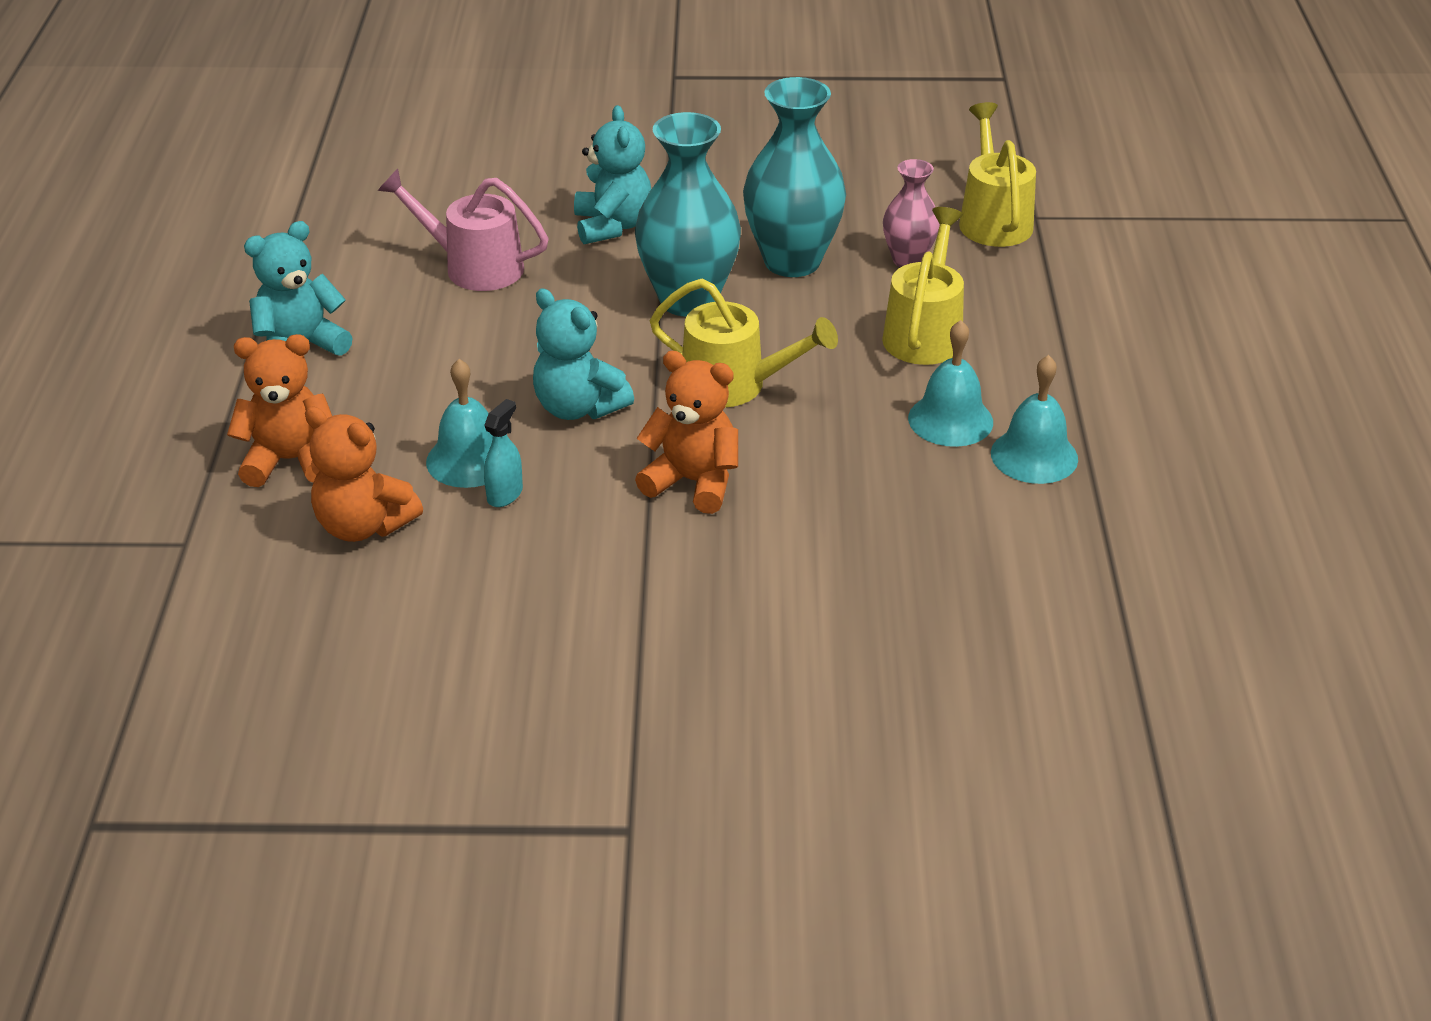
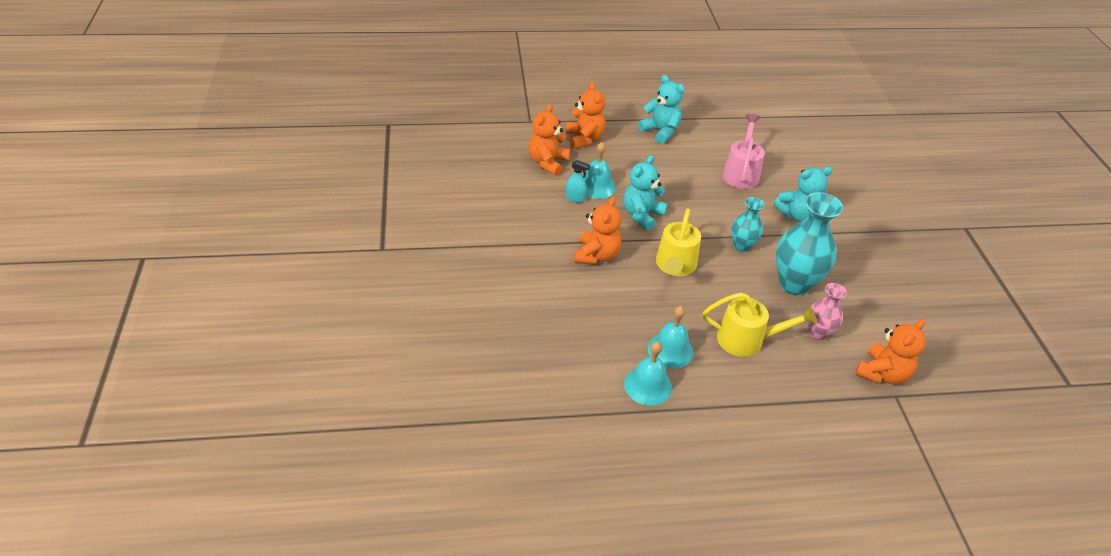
camera: 80 degrees right, 5 degrees up
turquoise vase [635,112,741,317] -> turquoise vase [732,197,765,252], size x0.56
yellow watering can [959,102,1036,247] -> orange teddy bear [855,319,926,385]

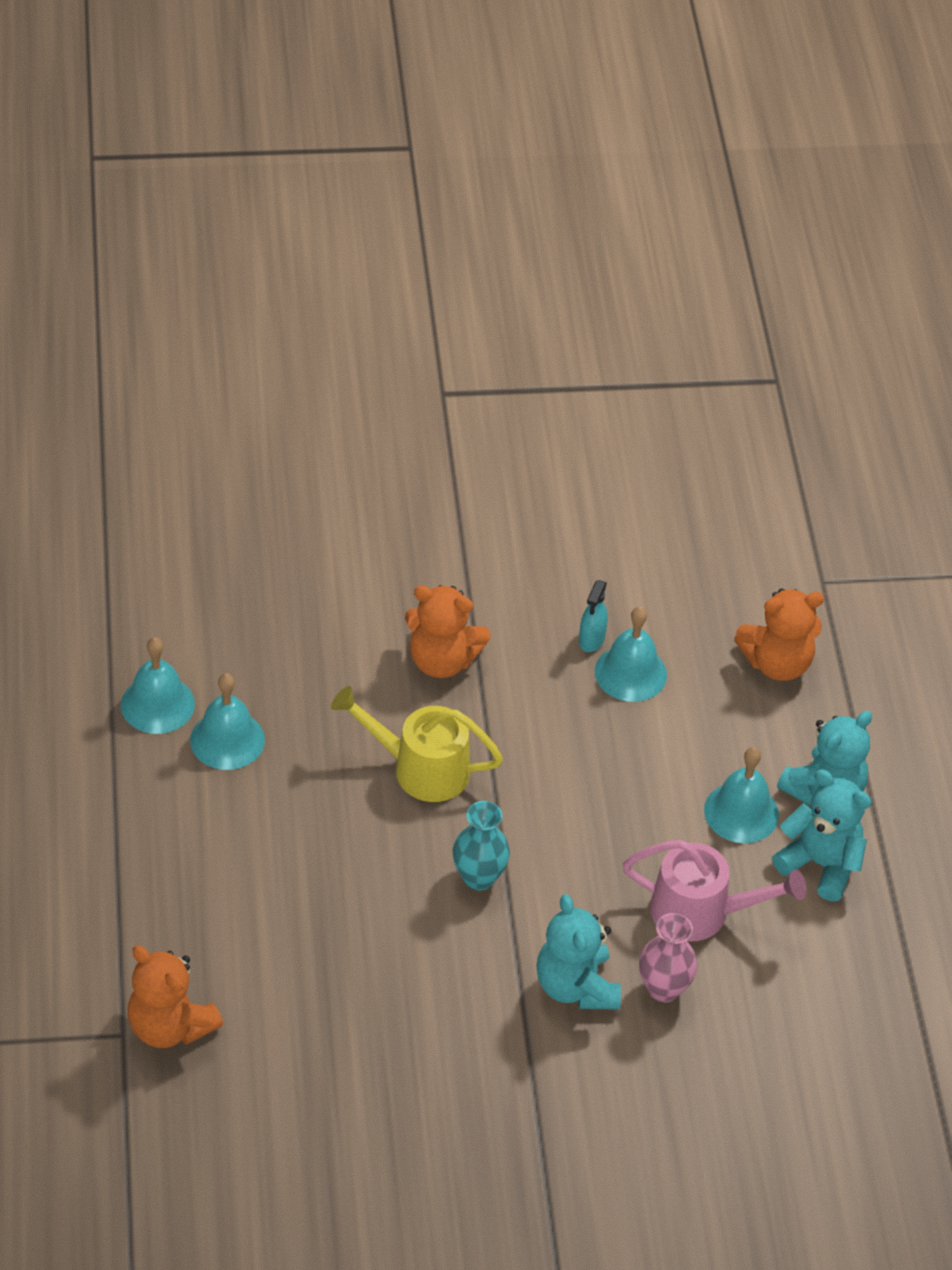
camera: 90 degrees right, 5 degrees up
orange teddy bear [529,104,570,176] -> none
turquoise teddy bear [623,155,668,231] -> turquoise teddy bear moved to [772,770,872,902]
yellow watering can [703,292,817,357] -> none
turquoise vase [776,192,843,295] -> none
pink vase [808,283,847,340] -> pink vase moved to [639,913,698,1003]
none -> turquoise bell [704,747,779,843]

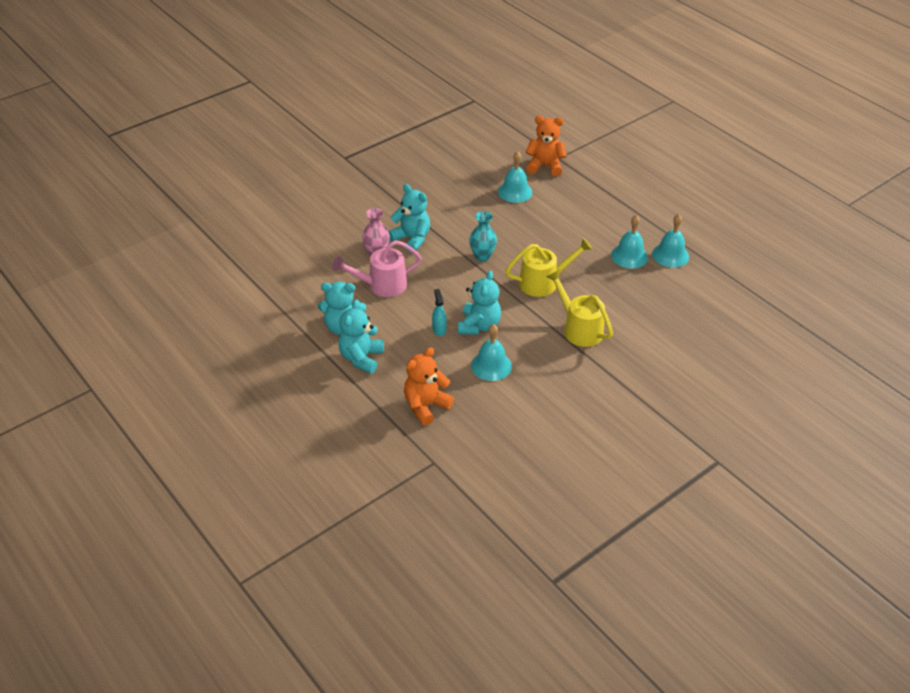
camera: 150 degrees right, 5 degrees down
orange teddy bear [405,585,491,678] -> yellow watering can [546,270,613,347]
turquoise spray bottle [579,580,608,652] -> turquoise spray bottle moved to [432,289,447,336]
turquoise bell [704,747,779,843] -> turquoise bell moved to [498,151,532,203]
none -> turquoise teddy bear [458,270,501,335]

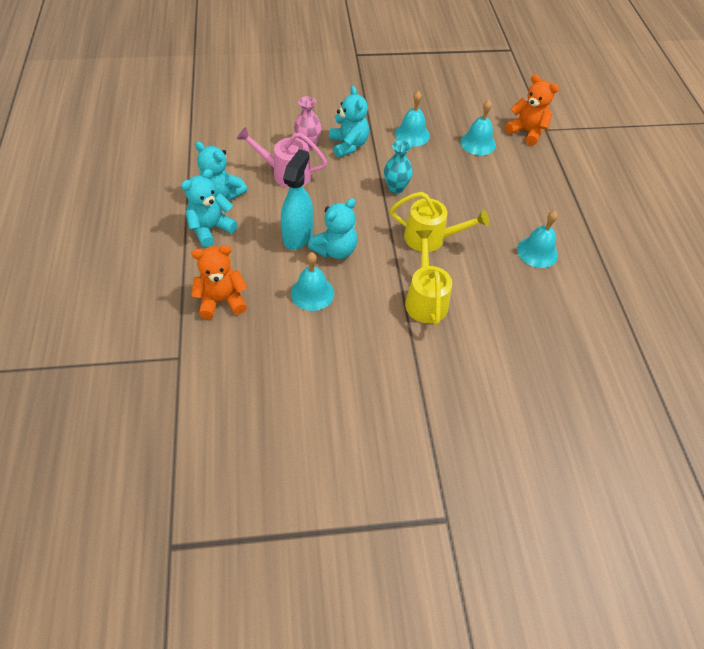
camera: 30 degrees right, 10 degrees up
turquoise spray bottle [432,289,447,336] -> turquoise spray bottle [281,149,313,250], size x1.96
turquoise bell [652,214,689,268] -> turquoise bell moved to [395,91,430,147]

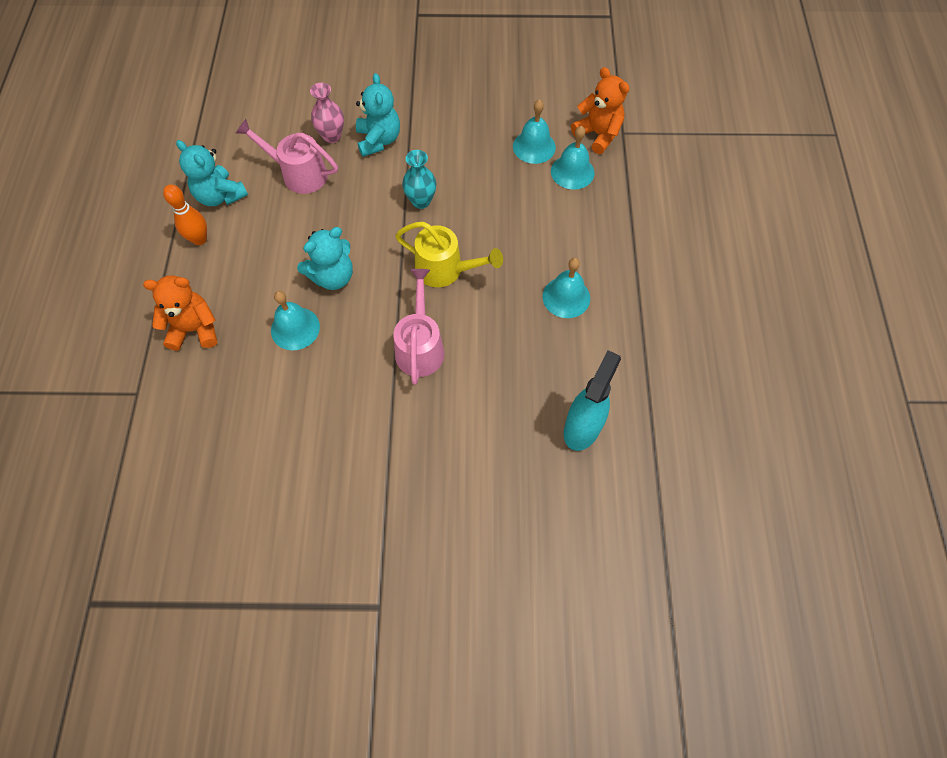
camera: 10 degrees right, 10 degrees up
turquoise teddy bear [181,169,238,247] -> orange bowling pin [163,184,207,245]
turquoise spray bottle [281,149,313,250] -> turquoise spray bottle moved to [564,350,621,451]
turquoise bell [395,91,430,147] -> turquoise bell moved to [551,126,594,190]
yellow watering can [405,230,452,325] -> pink watering can [393,269,444,385]

